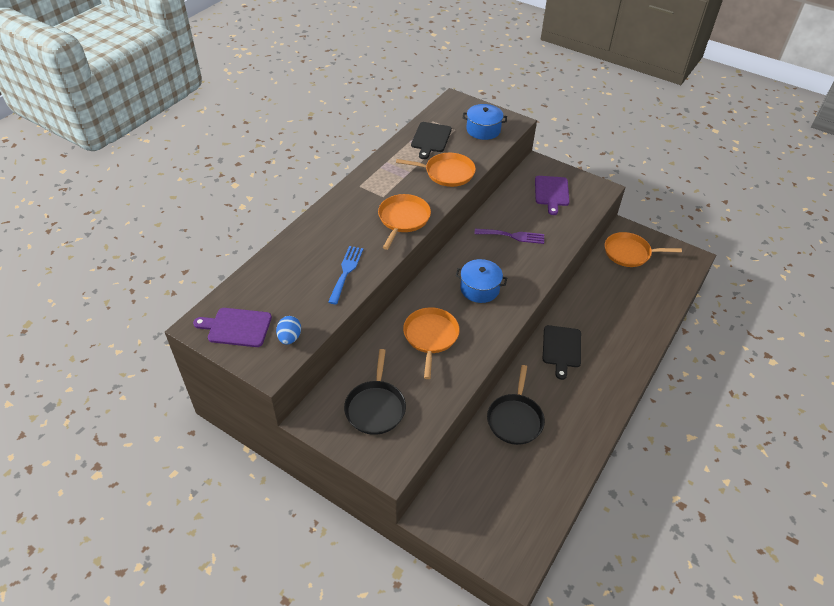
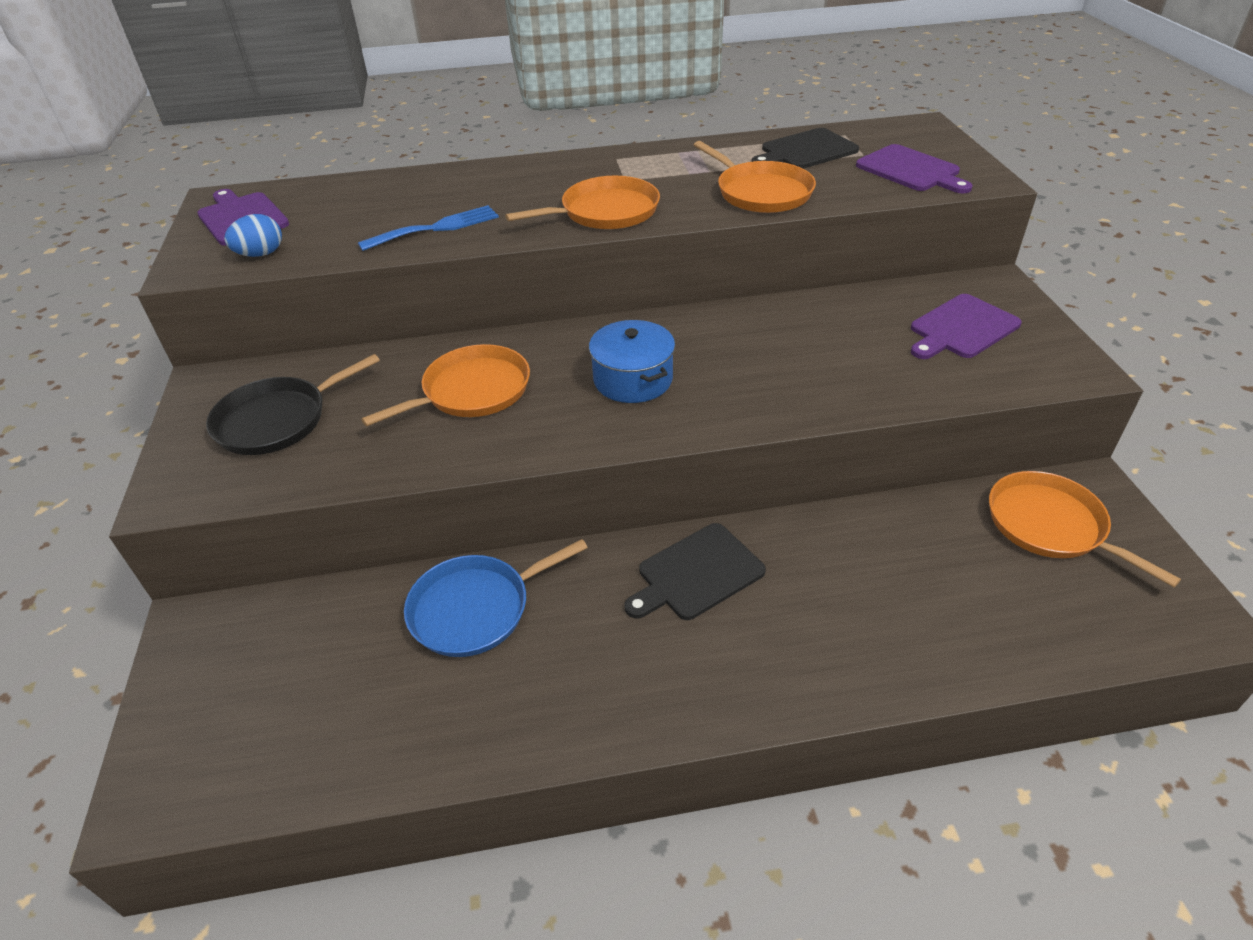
camera: 50 degrees right, 5 degrees down
blue pot [463,104,507,140] -> purple cutting board [856,144,972,194]
purple fork [474,229,544,244] -> none
black pan [487,365,545,445] -> blue pan [404,539,588,657]

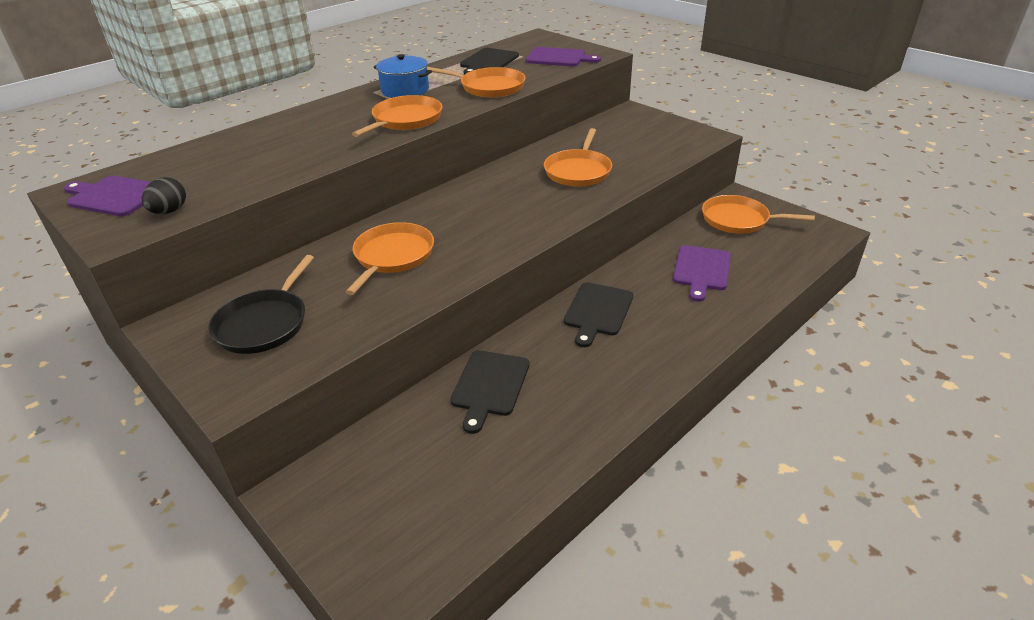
camera: 35 degrees left, 5 degrees down
blue egg [224,214,282,257] -> black egg [142,177,186,214]
blue fork [358,205,499,251] -> none
blue pan [404,539,588,657] -> black cutting board [450,350,529,434]
blue pot [589,320,675,403] -> blue pot moved to [374,54,432,98]
purple cutting board [911,294,1022,359] -> purple cutting board moved to [673,245,731,302]
none -> orange pan [544,128,612,186]

